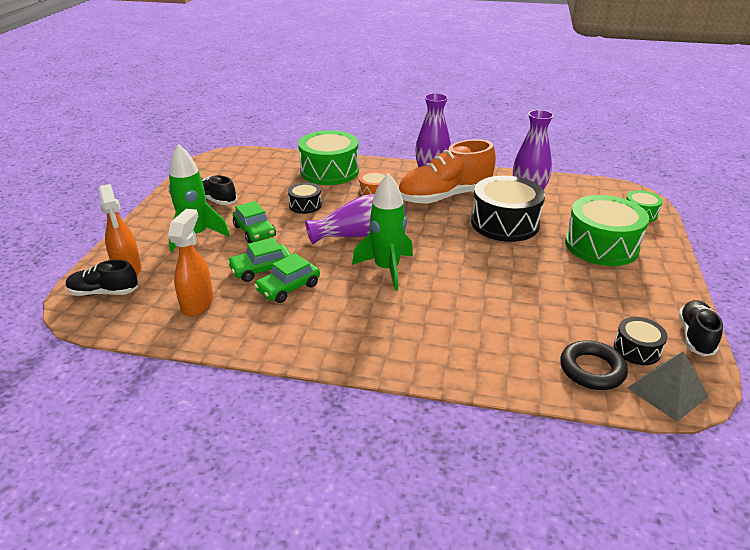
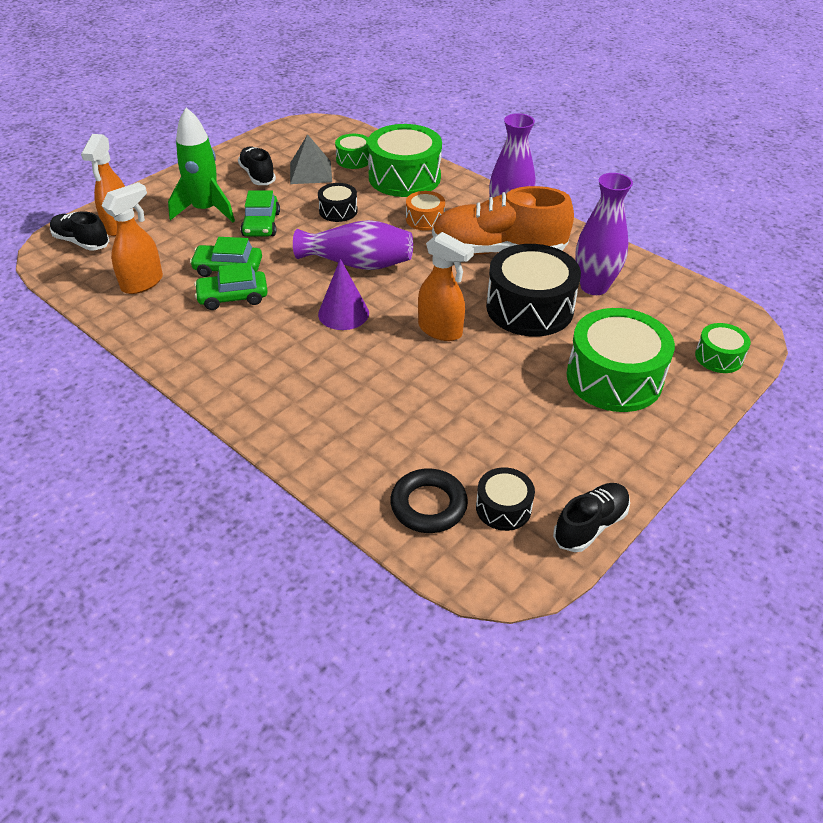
camera: 30 degrees right, 10 degrees up
green rocket [352,173,413,291] -> purple cone [318,259,369,330]
grey pyramid [628,351,709,422] -> grey pyramid moved to [290,134,332,184]
none -> green drum [335,134,370,169]
none -> orange spray bottle [418,232,474,341]

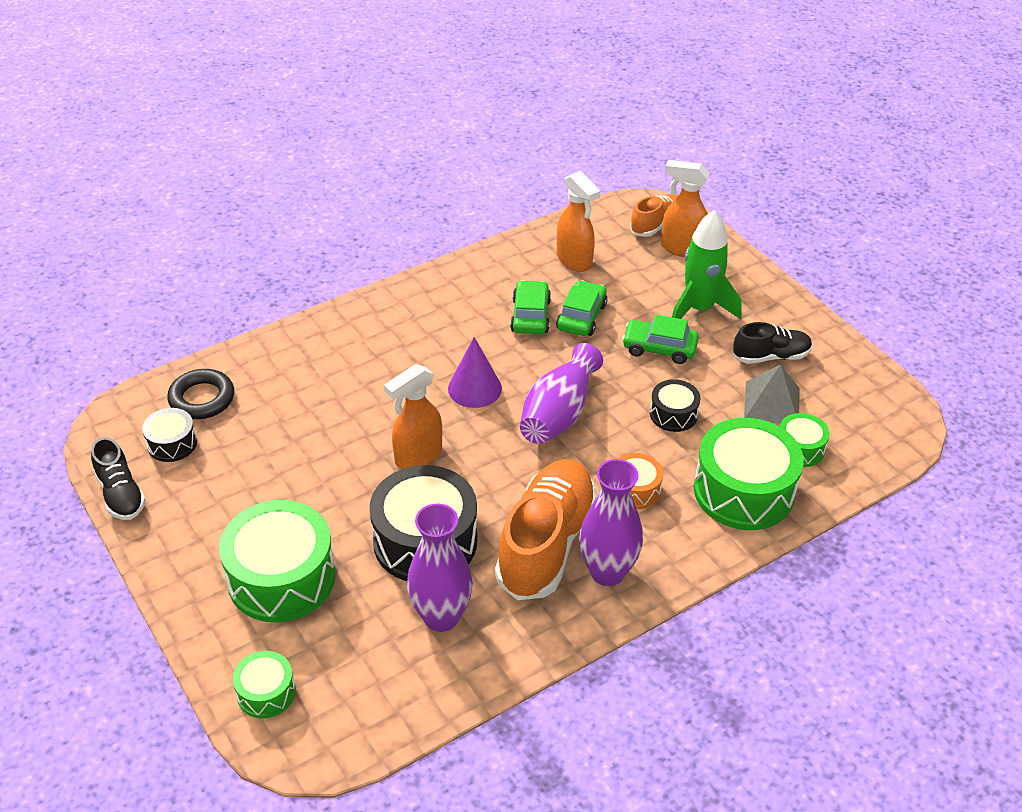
camera: 105 degrees right, 0 degrees up
black shoe [50,211,109,251] -> orange shoe [630,195,679,237]

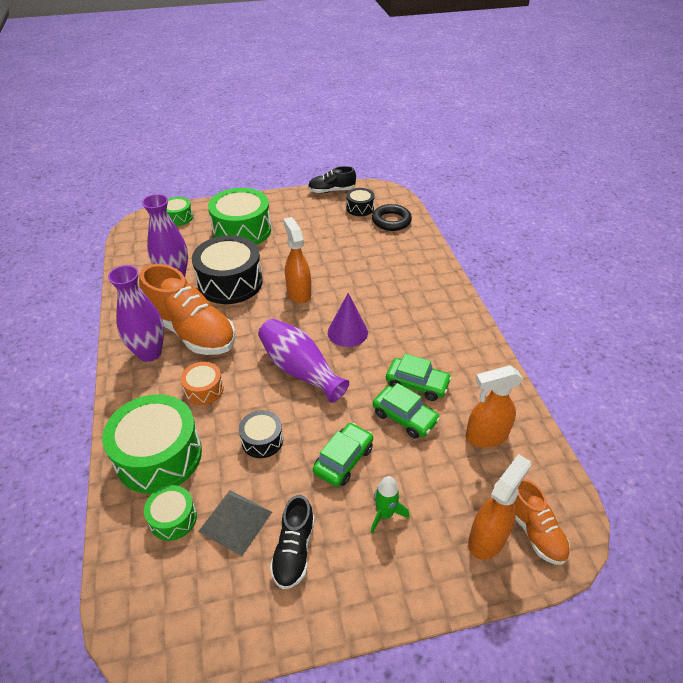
camera: 110 degrees right, 0 degrees up
green rocket [672,210,741,319] -> green rocket [371,476,409,533], size x0.55

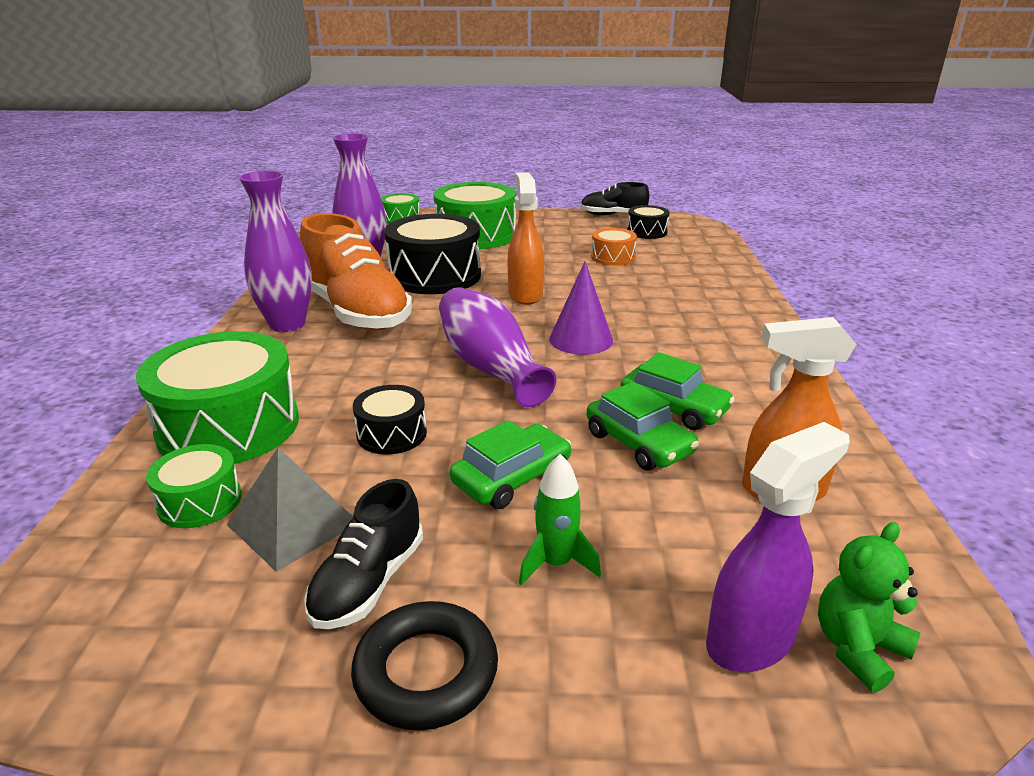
camera: 15 degrees right, 15 degrees down
orange drum [181,362,224,405] -> orange drum moved to [591,228,637,266]
black ring [372,204,412,231] -> black ring moved to [351,601,498,730]
orange spray bottle [468,454,531,560] -> purple spray bottle [706,422,850,672]
orange shoe [514,479,570,565] -> green teddy bear [818,522,920,692]

